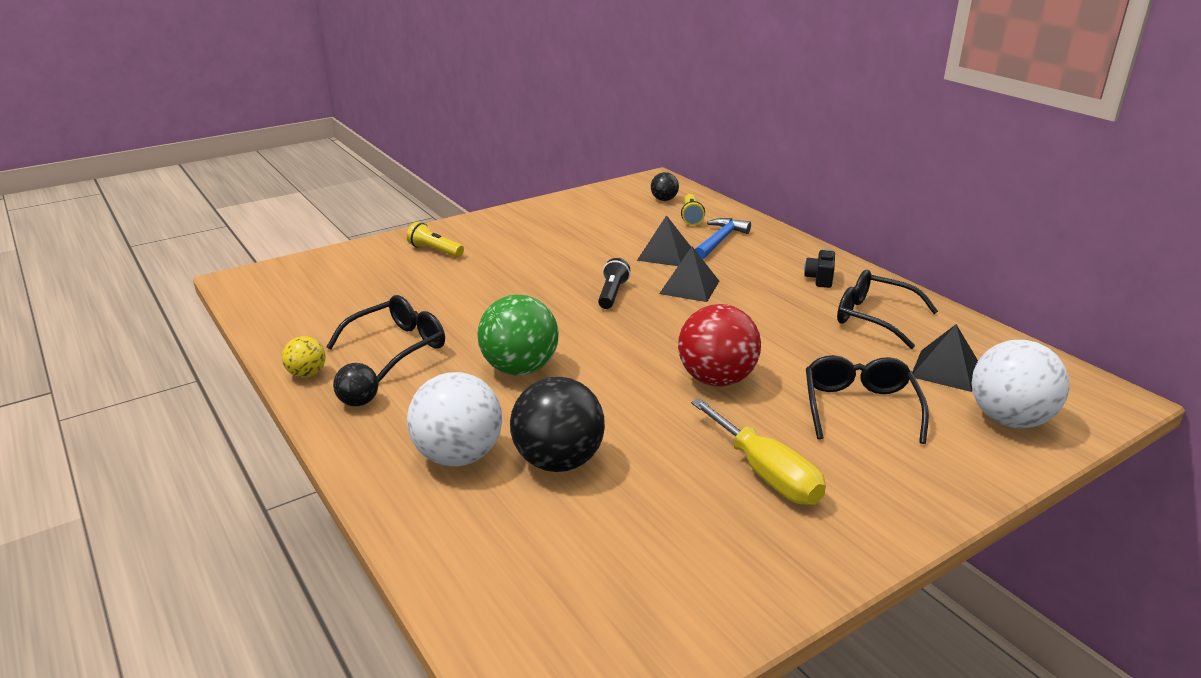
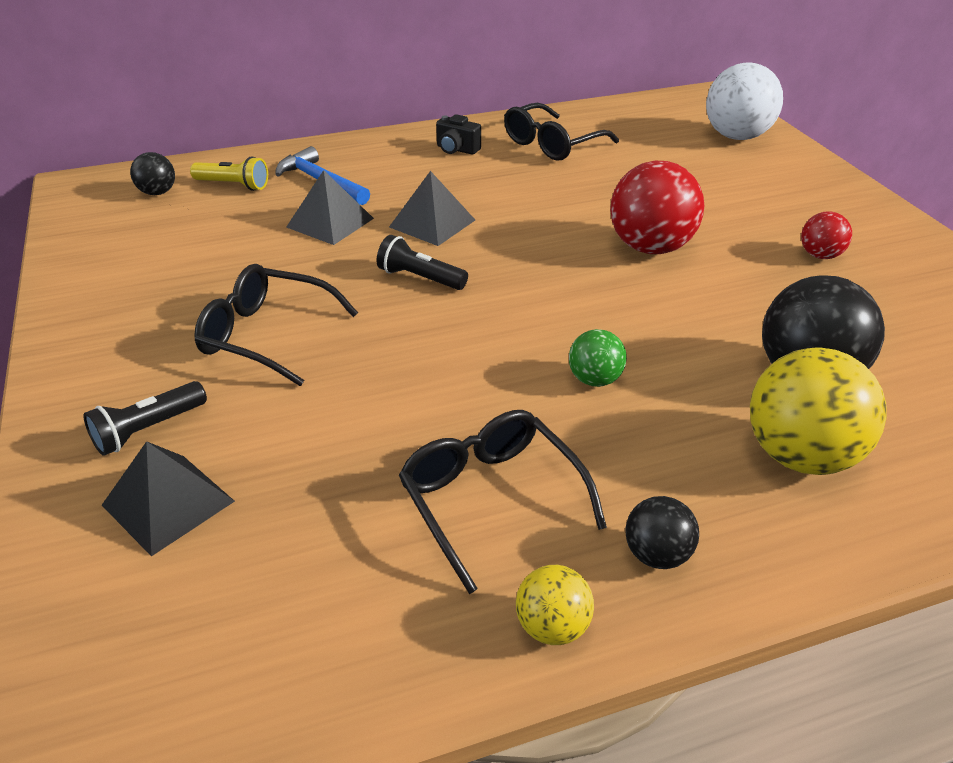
camera: 75 degrees left, 10 degrees up
yellow flashlight [407,222,464,257] -> black flashlight [83,381,207,456]
white ball [407,372,502,467] -> yellow ball [750,347,887,475]
green ball [477,295,559,375] -> green ball [569,329,627,387], size x0.51
yellow screwdriver [691,398,826,505] -> red ball [801,212,852,259]
black glasses [806,355,929,444] -> black glasses moved to [194,264,358,386]
black pyramid [912,324,978,392] -> black pyramid moved to [102,441,235,556]

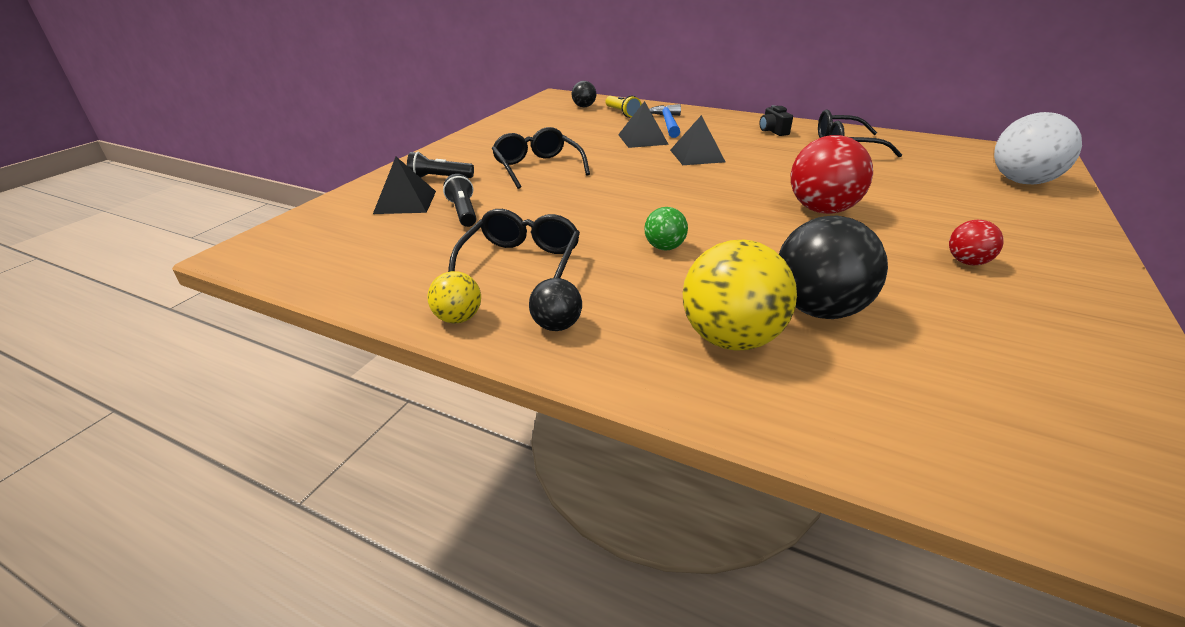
camera: 45 degrees right, 5 degrees down
black flashlight [376,235,468,290] -> black flashlight moved to [443,174,476,227]

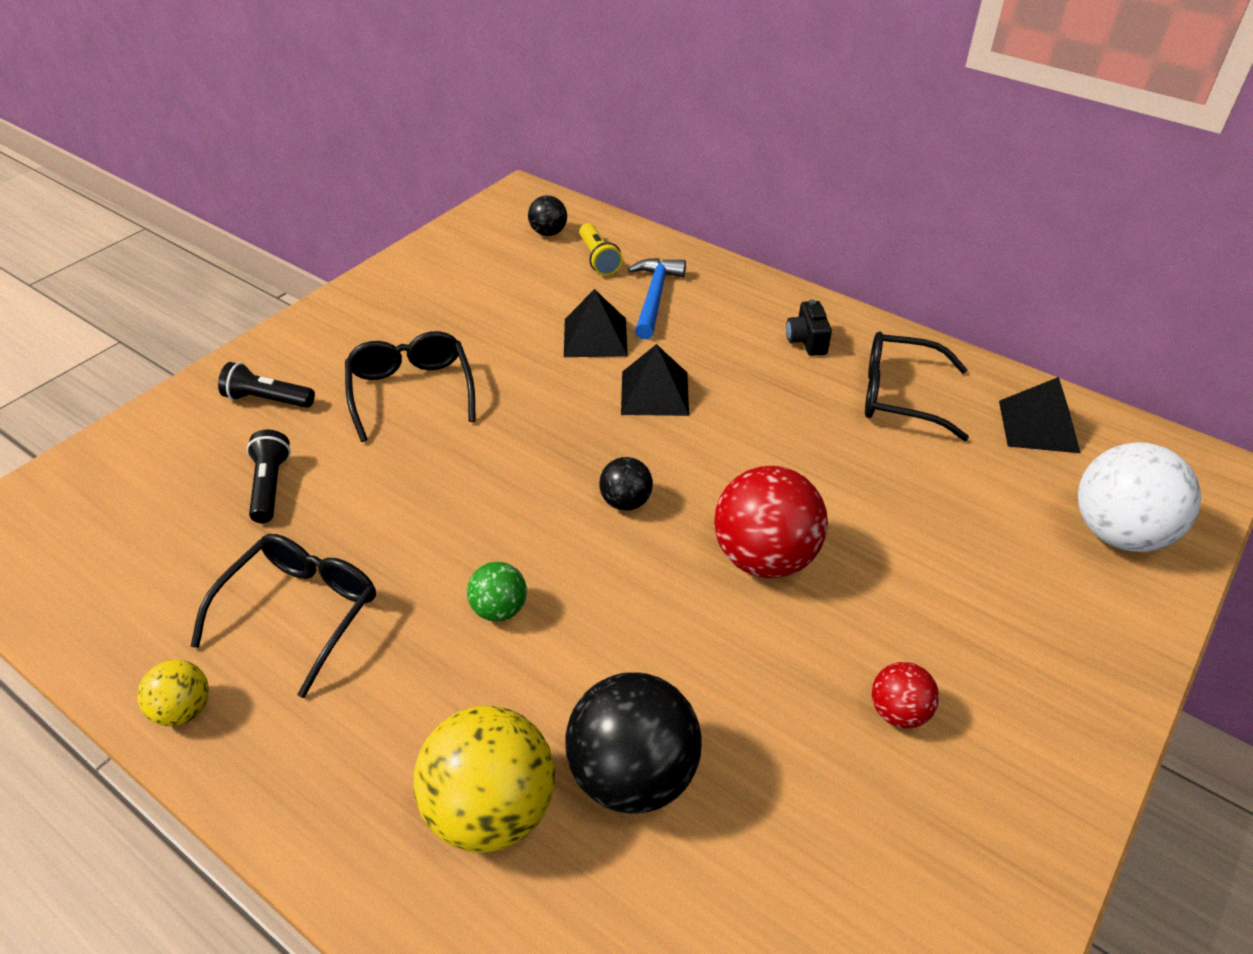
camera: 10 degrees right, 10 degrees up
black pyramid [373,157,436,214] -> black pyramid moved to [999,377,1080,453]
black ball [529,278,582,331] -> black ball moved to [599,457,653,511]

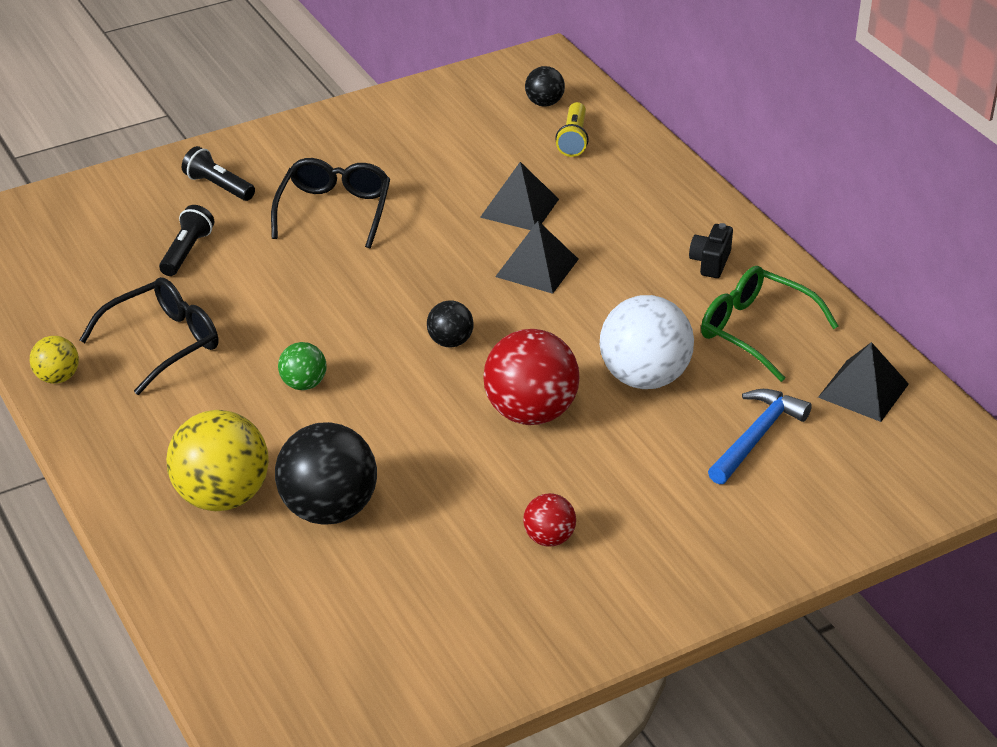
camera: 25 degrees right, 5 degrees down
blue hammer [628,258,686,339] -> blue hammer moved to [708,389,812,485]
black glasses [865,331,969,441] -> green glasses [701,266,838,382]
white ball [1078,442,1201,552] -> white ball moved to [600,295,694,389]

